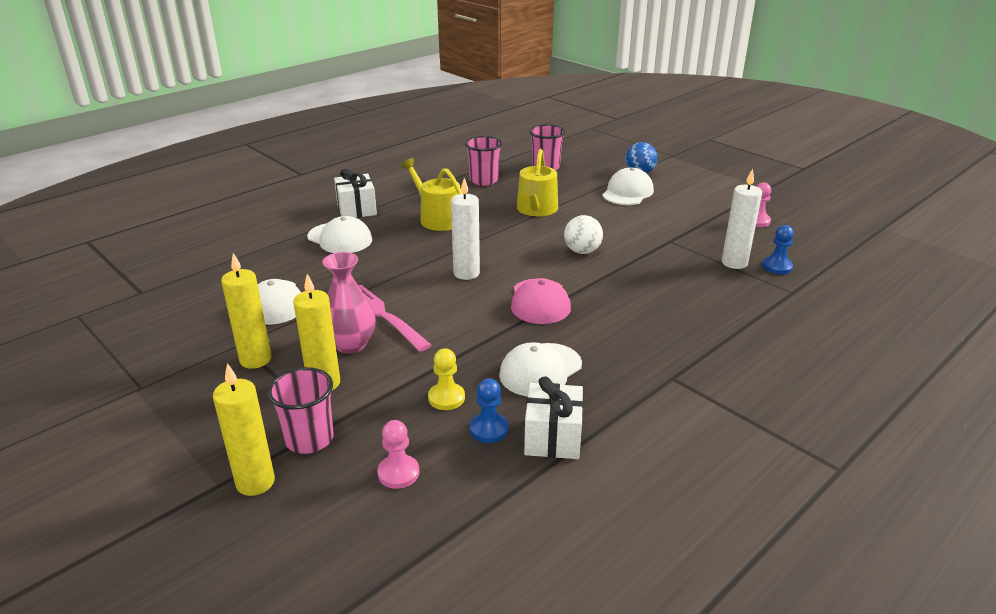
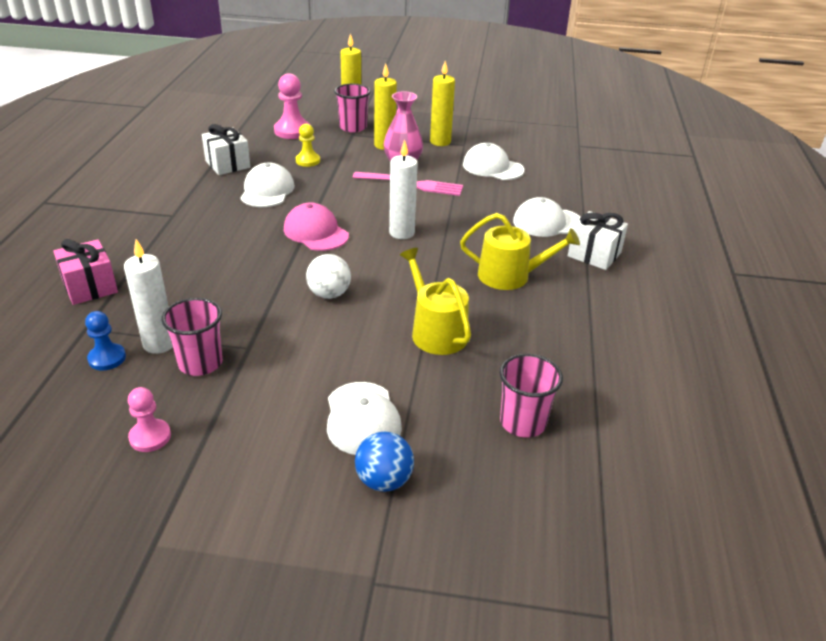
camera: 140 degrees right, 5 degrees up
pink pawn [377,420,419,489] -> pink pawn [274,73,310,139], size x1.59
pink cup [465,136,502,186] -> pink cup moved to [162,298,223,376]
blue pawn [470,378,508,443] -> none
none -> pink gift [53,239,118,305]

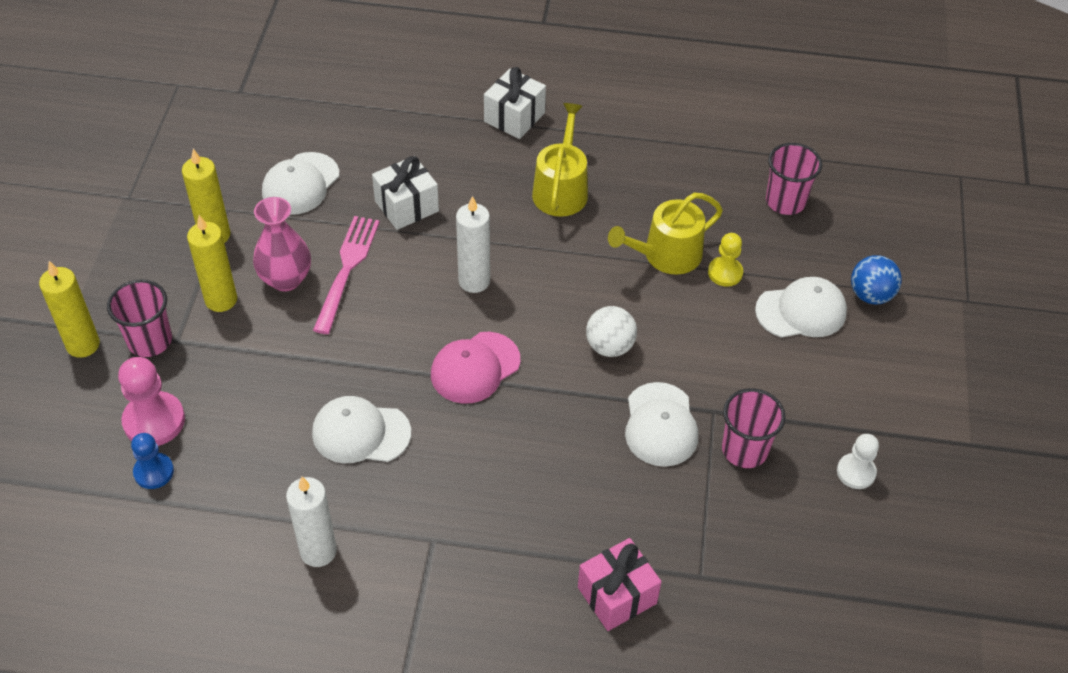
camera: 90 degrees left, 15 degrees up
blue pawn [85,311,126,370] -> blue pawn moved to [131,433,174,489]
white candle [124,239,173,354] -> white candle moved to [286,477,337,567]
pink pawn [128,387,171,452] -> white pawn [837,434,879,489]
white gift [202,124,250,175] -> white gift moved to [372,156,439,230]
yellow pawn [296,124,320,167] -> yellow pawn moved to [708,233,743,287]
white cap [513,197,580,237] -> white cap moved to [625,382,698,467]

